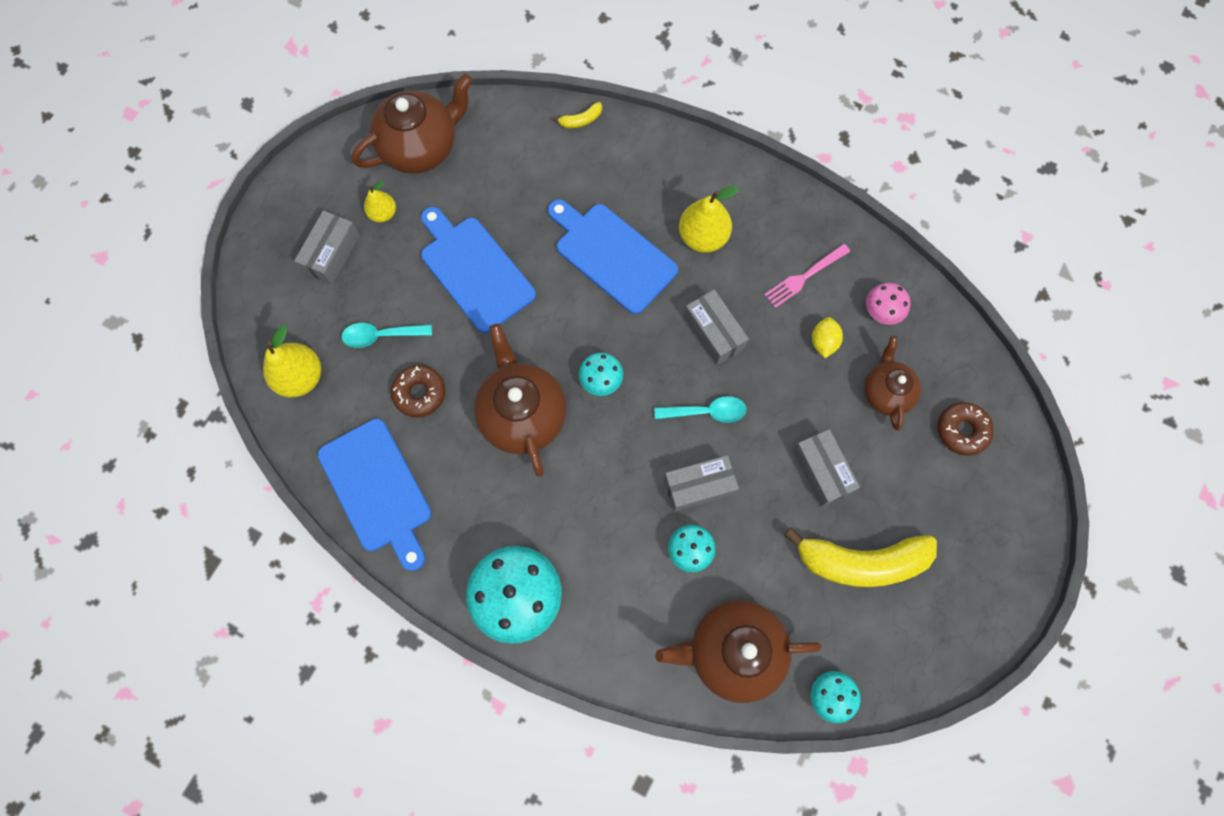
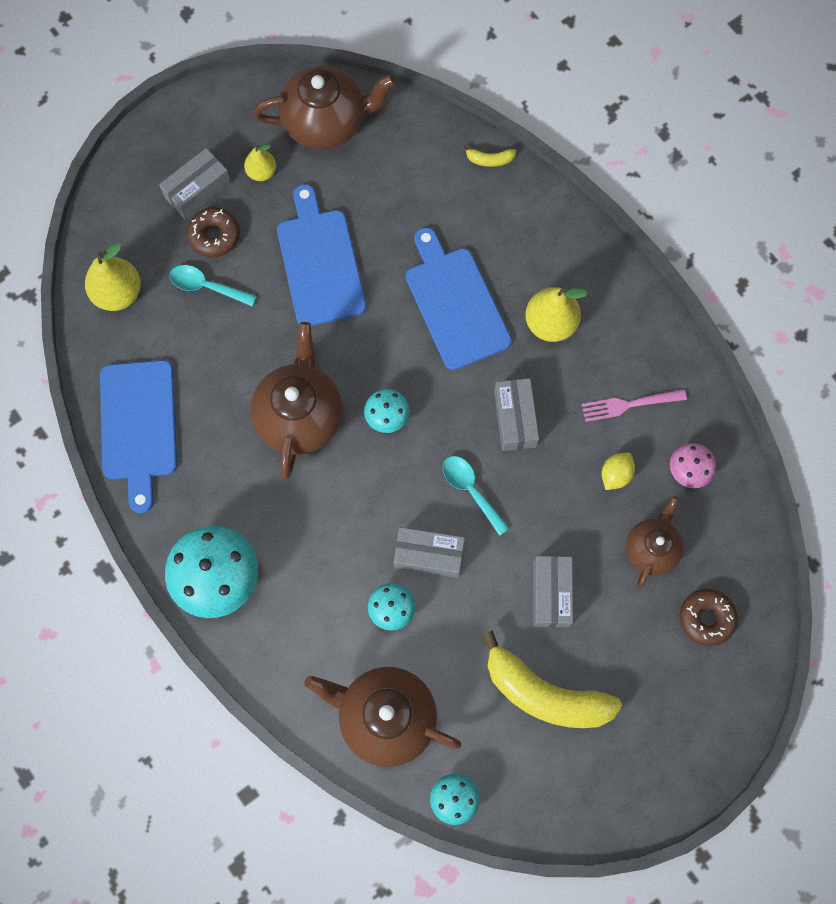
camera: 25 degrees right, 0 degrees up
brown donut [391,365,445,418] -> brown donut moved to [187,207,240,257]
turquoise spoon [655,396,747,423] -> turquoise spoon turned 150 degrees counterclockwise [443,456,509,536]

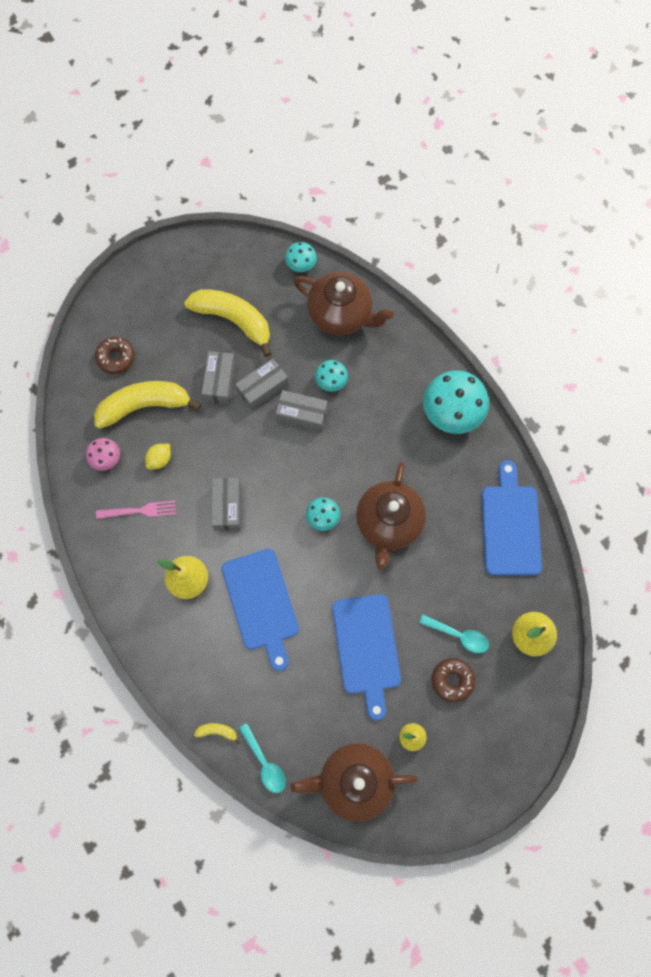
camera: 175 degrees left, 0 degrees up
grey box [159,148,231,220] -> grey box moved to [235,358,289,411]
turquoise spoon [443,456,509,536] -> turquoise spoon moved to [239,723,286,793]
brown teapot [626,496,684,589] -> yellow banana [94,381,201,429]

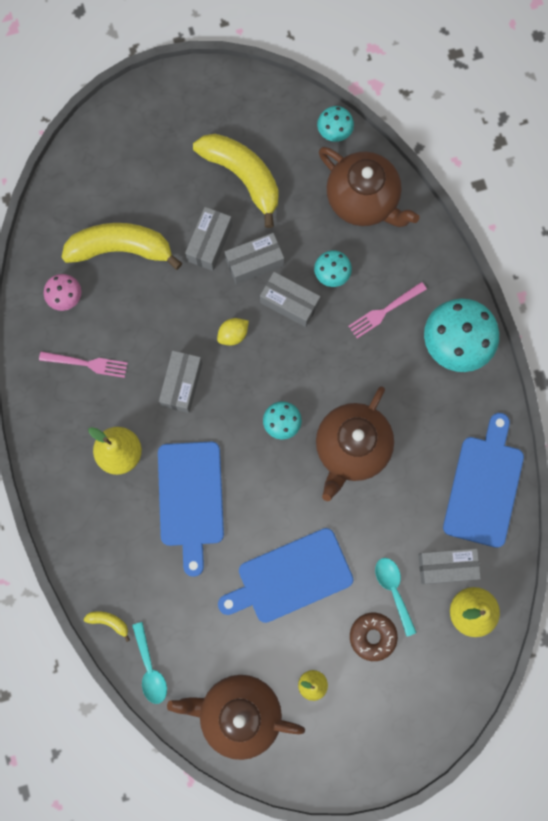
camera: 15 degrees right, 5 degrees up
brown donut [95,337,135,374] -> none
yellow lemon [145,444,171,470] -> yellow lemon moved to [217,318,249,346]
blue cutting board [332,594,401,720] -> blue cutting board turned 60 degrees clockwise [218,528,353,623]
turquoise spoon [419,615,489,653] -> turquoise spoon turned 150 degrees counterclockwise [375,558,417,637]
none -> pink fork [348,282,427,338]
none -> grey box [418,548,481,584]

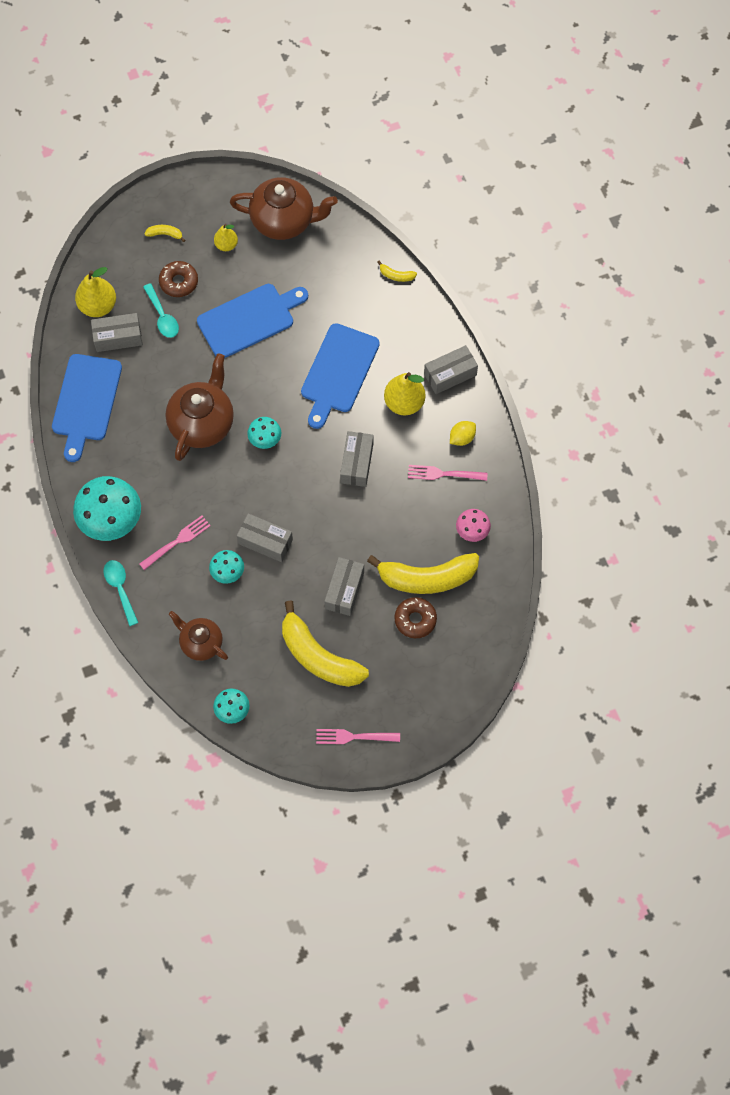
camera: 175 degrees right, 10 degrees down
turquoise spoon [132,622,167,704] -> turquoise spoon moved to [104,560,138,626]
blue cutting board [158,442,224,577] -> blue cutting board turned 150 degrees counterclockwise [301,323,380,429]
yellow lemon [217,318,249,346] -> yellow lemon moved to [450,421,476,446]
grey box [225,233,284,284] -> grey box moved to [424,345,478,394]
brown teapot [319,147,419,227] -> brown teapot [169,611,228,661], size x0.61
none -> yellow banana [145,225,185,242]
none -> pink fork [316,729,400,744]
none -> brown donut [395,597,437,638]

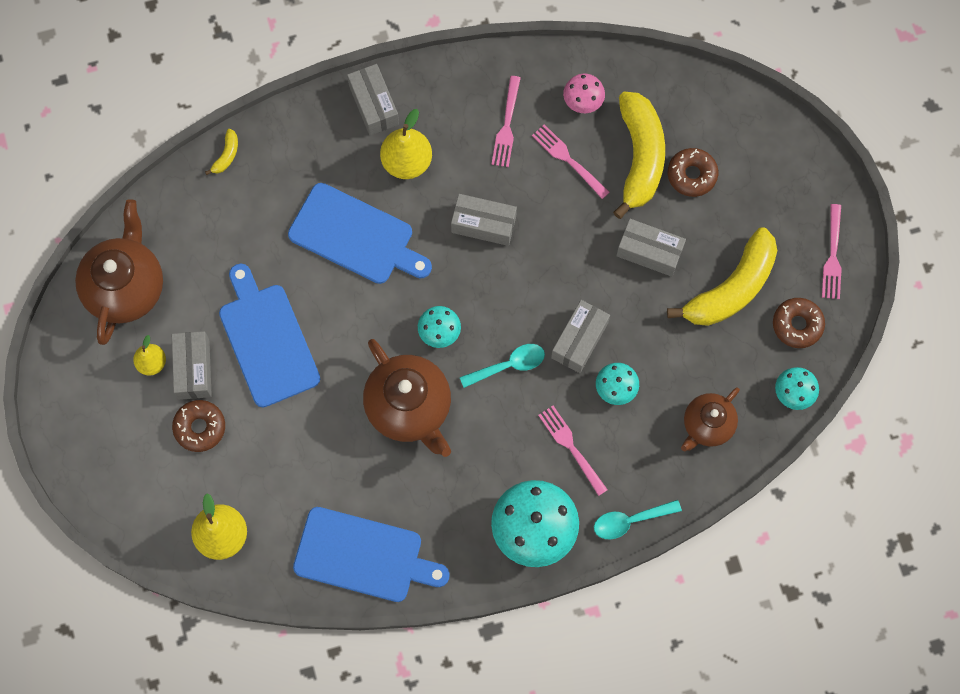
camera: 85 degrees left, 5 degrees up
grey box [91,313,143,352] -> grey box moved to [172,331,212,400]
turquoise spoon [143,283,179,338] -> turquoise spoon moved to [460,344,545,388]
yellow banana [145,225,185,242] -> none
brown teapot [166,353,234,461] -> brown teapot turned 150 degrees counterclockwise [363,339,451,457]
yellow lemon [450,421,476,446] -> none
none -> pink fork [532,124,609,199]
none -> brown donut [773,298,825,348]

